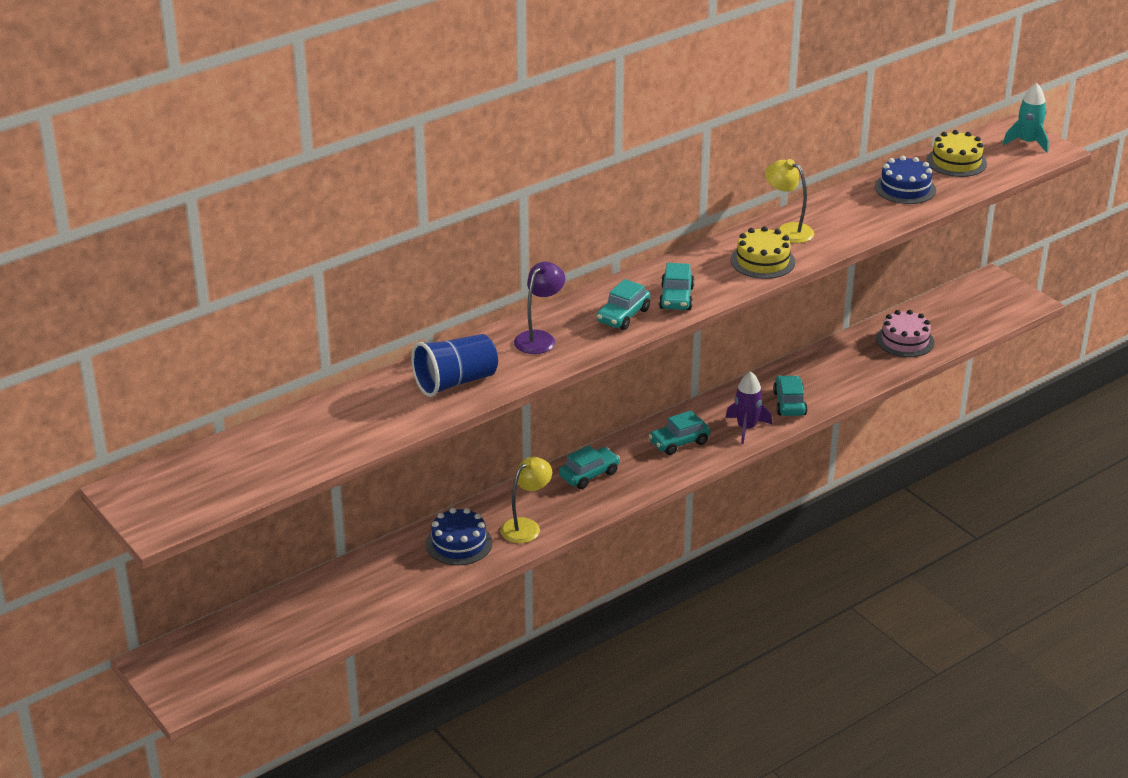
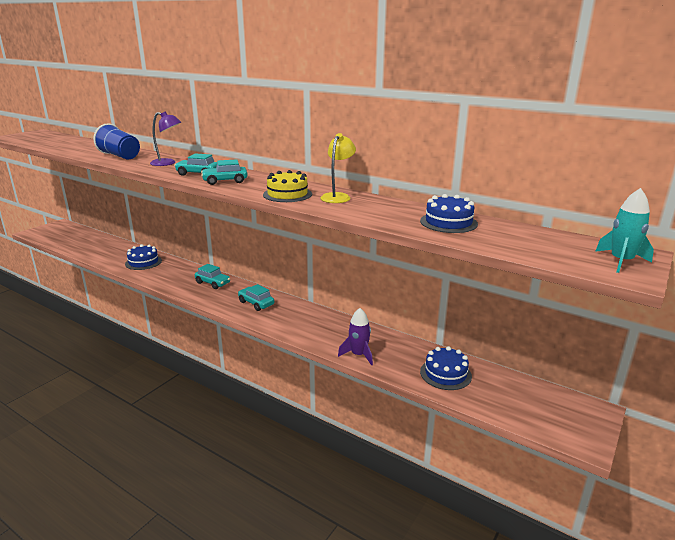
camera: 70 degrees right, 10 degrees down
yellow lamp [500,457,552,543] -> none
purple rocket [726,371,772,444] -> purple rocket moved to [338,308,373,366]
turquoise car [773,375,807,416] -> none
pink cake [876,310,934,357] -> blue cake [420,346,472,390]
yellow cake [927,130,987,177] -> none

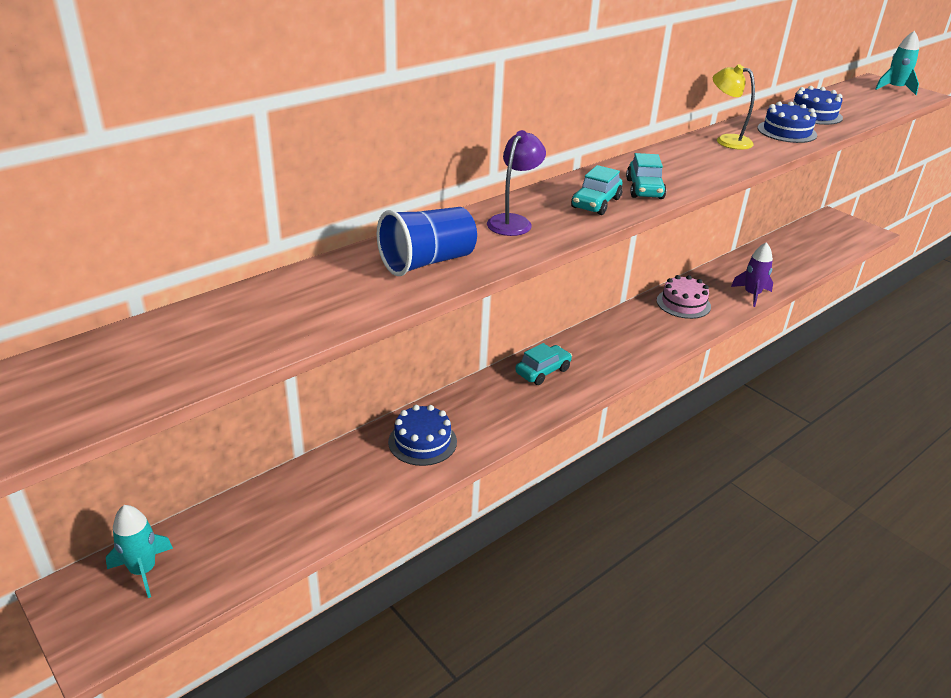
camera: 75 degrees left, 10 degrees up
turquoise car [238,284,274,311] -> none
yellow cake [263,170,312,202] -> none
blue cake [420,346,472,390] -> blue cake moved to [758,102,817,143]
none -> turquoise rocket [106,505,173,598]
none -> pink cake [657,275,711,319]

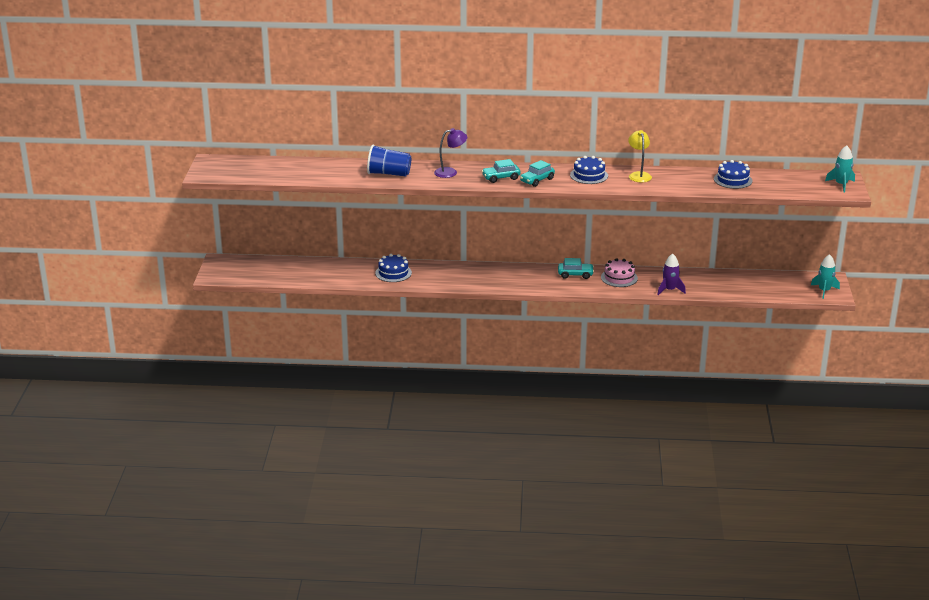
camera: 45 degrees right, 5 degrees down
turquoise rocket [106,505,173,598] -> turquoise rocket moved to [811,254,840,299]
turquoise car [515,343,572,385] -> turquoise car moved to [558,258,594,279]
blue cake [758,102,817,143] -> blue cake moved to [570,156,608,184]

